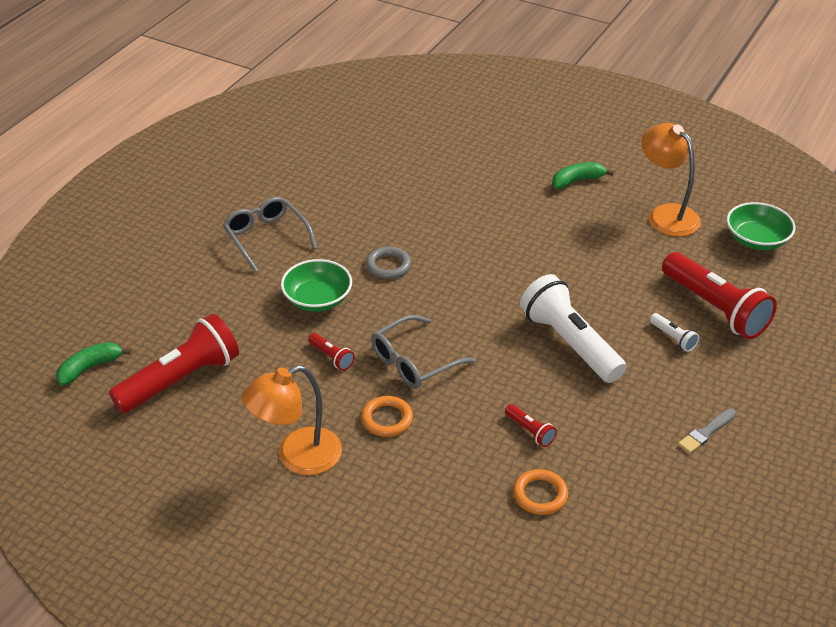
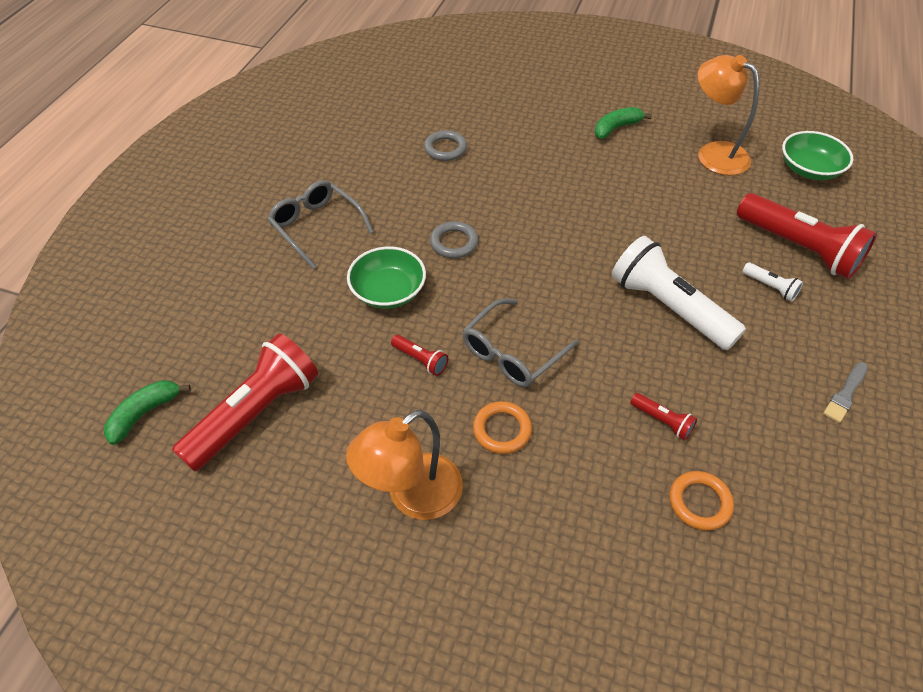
camera: 10 degrees left, 10 degrees up
none -> grey ring [424,130,467,161]

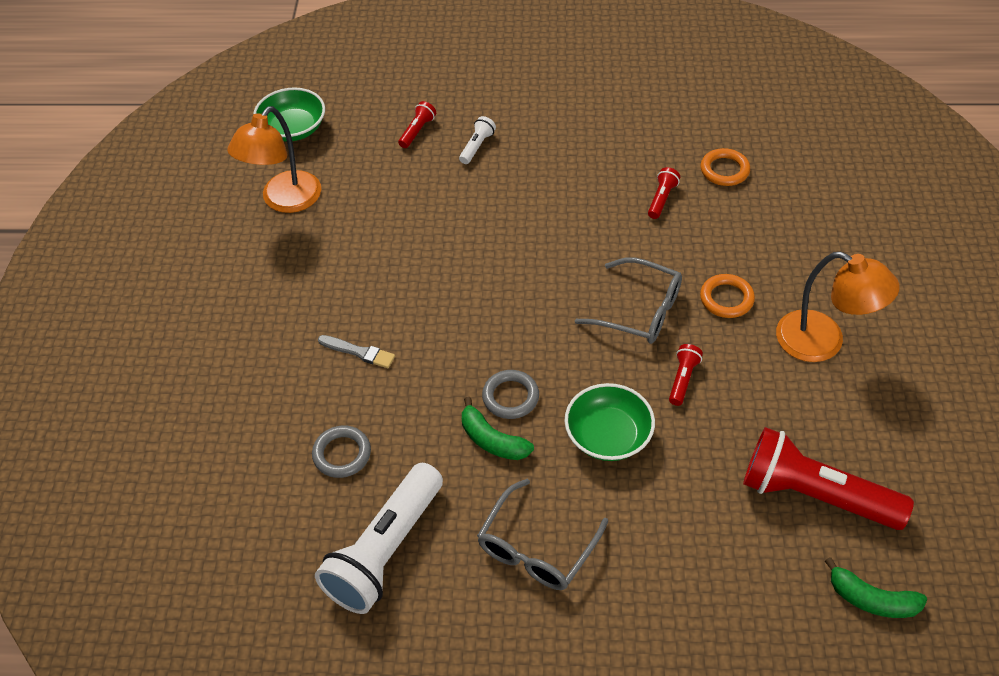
camera: 105 degrees left, 0 degrees up
green banana [595,107,652,139] -> green banana moved to [462,397,534,460]
white flashlight [612,236,746,350] -> white flashlight moved to [315,463,443,614]
red flashlight [737,193,877,279] -> red flashlight [398,101,436,148], size x0.43
grey brush [823,362,868,423] -> grey brush moved to [318,335,395,368]

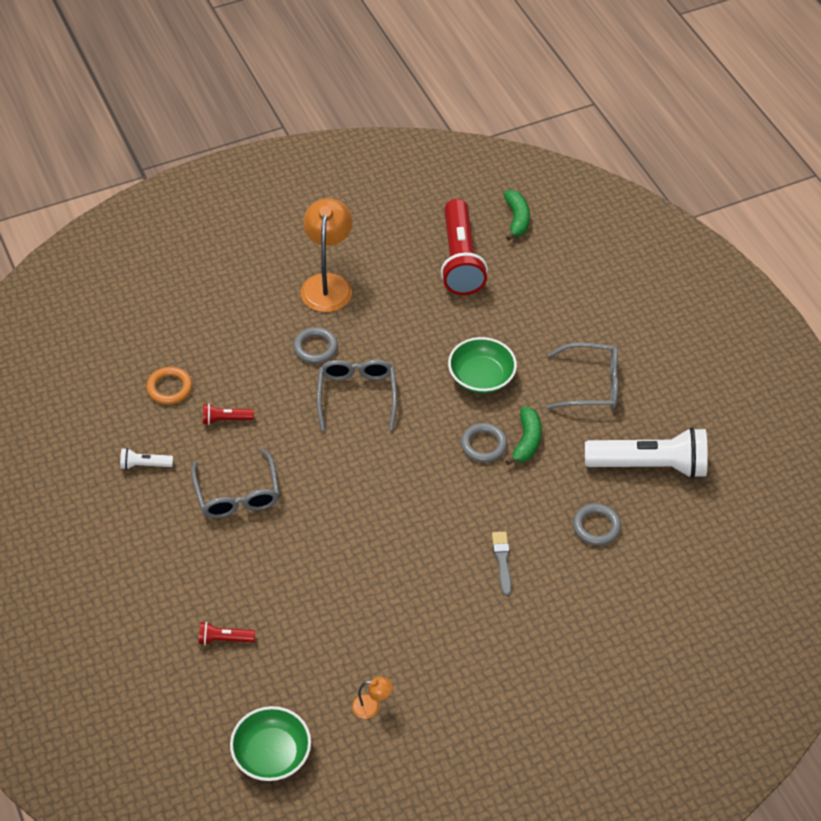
camera: 120 degrees left, 0 degrees up
orange lamp [227,106,321,213] -> orange lamp [352,677,392,719], size x0.44
white flashlight [459,116,496,164] -> white flashlight moved to [120,448,173,470]
red flashlight [669,344,703,406] -> none
orange ring [700,274,755,318] -> grey ring [293,327,338,364]
none -> grey glasses [191,449,279,518]

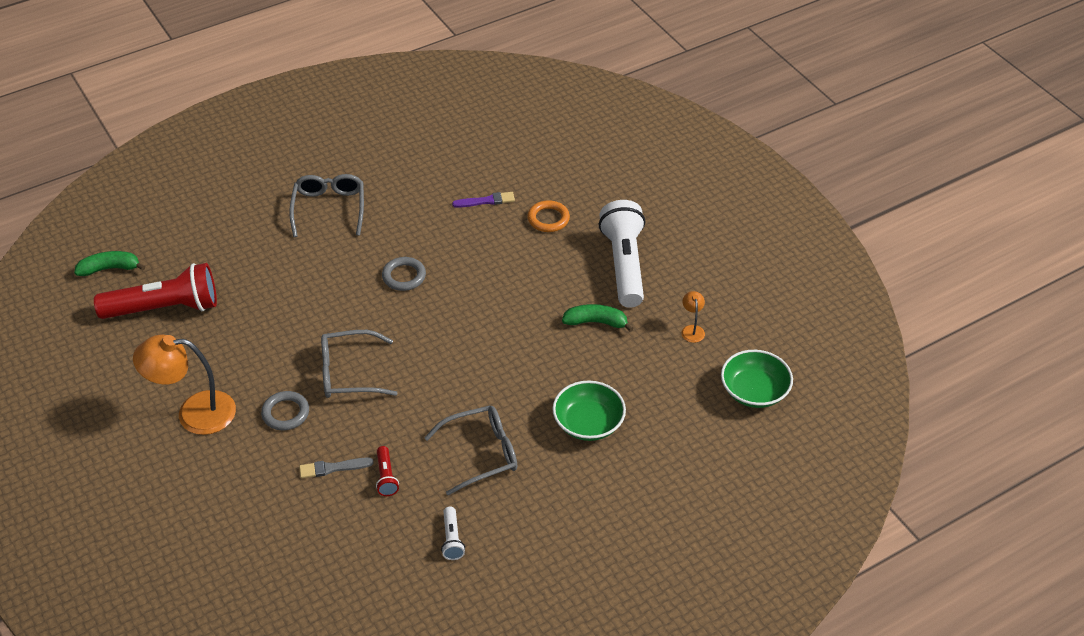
camera: 95 degrees left, 5 degrees down
orange ring [146,367,192,404] -> orange ring moved to [527,200,570,232]
red flashlight [199,622,255,645] -> none
green bowl [448,337,517,393] -> green bowl moved to [552,381,626,441]
grey brush [492,531,512,596] -> grey brush moved to [299,457,374,478]
green banana [505,407,542,465] -> green banana moved to [562,304,633,332]
grey ring [573,504,621,546] -> purple brush [452,192,515,208]
white flashlight [585,427,708,479] -> white flashlight moved to [599,200,645,308]

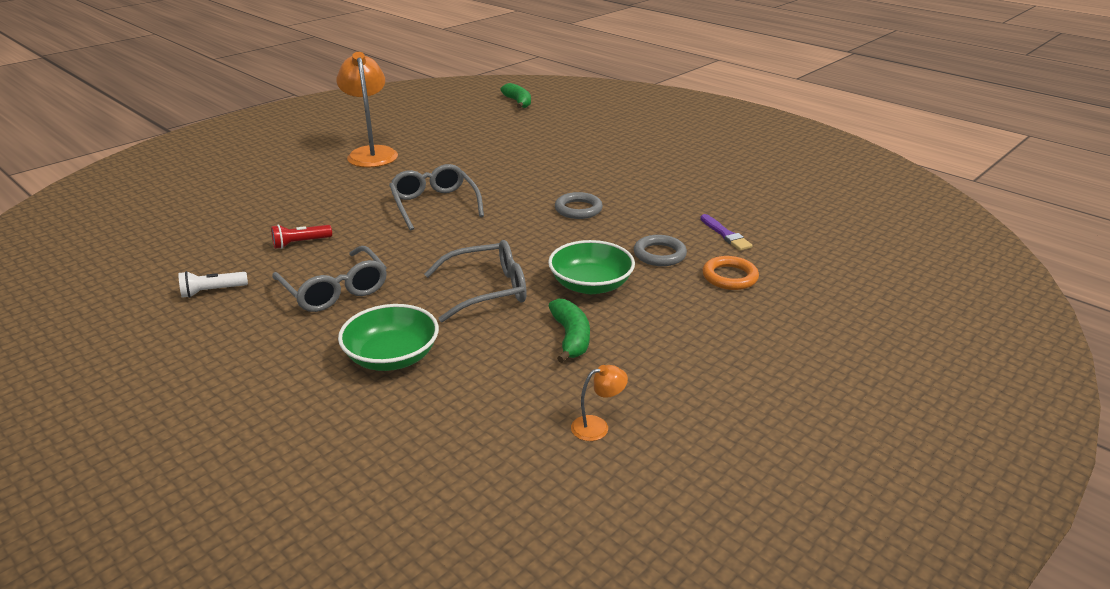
camera: 75 degrees right, 15 degrees down
red flashlight [94,263,217,319] -> none
grey ring [261,391,309,430] -> grey ring moved to [634,235,687,266]
grey glasses [289,174,364,237] -> grey glasses moved to [424,240,527,322]
grey brush [299,457,374,478] -> none
white flashlight [599,200,645,308] -> none
green bowl [721,350,793,408] -> green bowl moved to [548,240,635,294]

